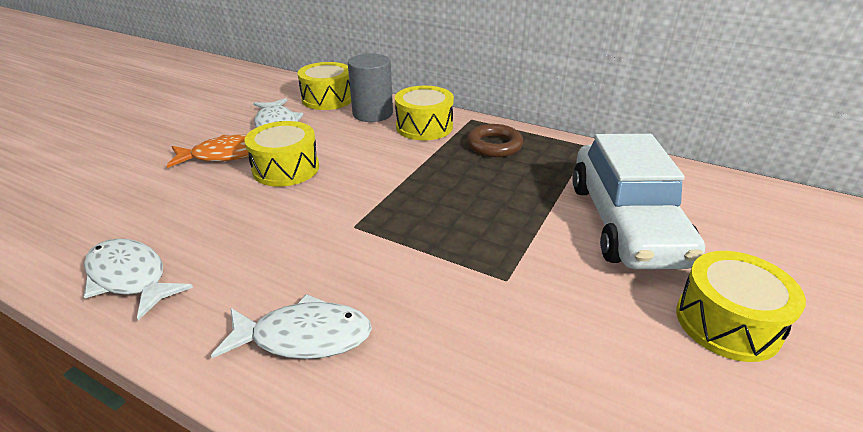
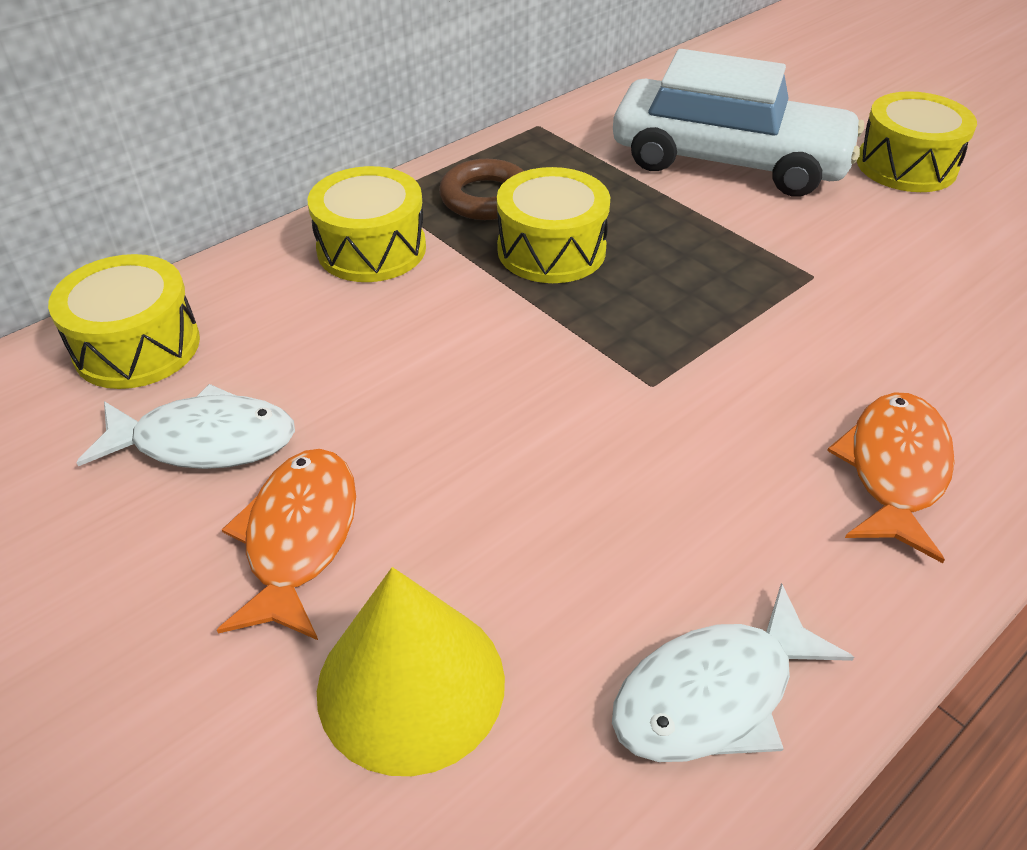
camera: 70 degrees left, 10 degrees up
white fish [211,294,372,359] -> orange fish [827,392,955,563]
yellow drum [245,121,319,187] -> yellow drum moved to [497,167,610,283]
grey cylinder [348,54,393,122] -> none
none -> yellow cone [317,567,505,776]

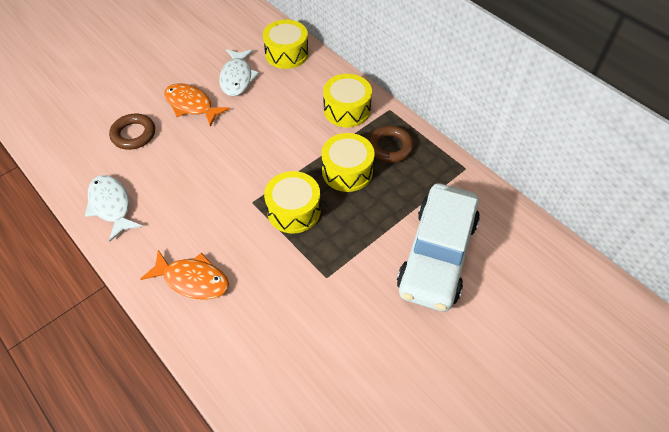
camera: 90 degrees right, 10 degrees up
orange fish [217,449,356,640] -> orange fish turned 150 degrees counterclockwise [164,83,230,127]
yellow cone [317,567,505,776] -> brown ring [109,114,155,150]
yellow drum [857,91,977,192] -> yellow drum moved to [264,171,321,234]

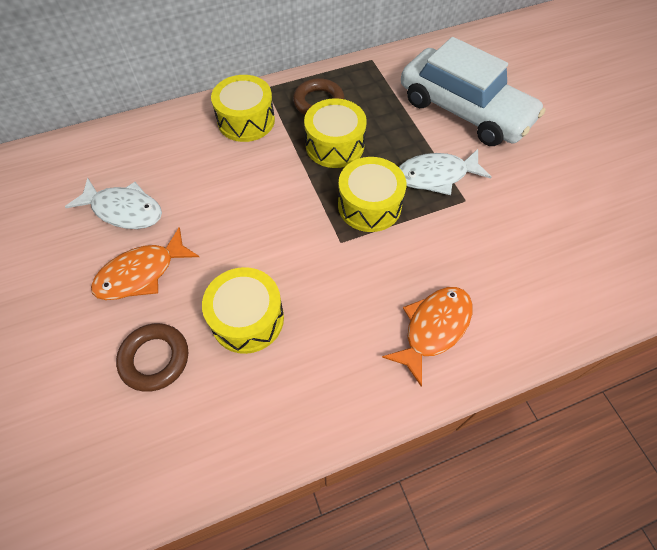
camera: 70 degrees left, 5 degrees up
white fish [85,175,143,242] -> white fish moved to [399,149,492,195]
yellow drum [263,19,309,69] -> yellow drum moved to [202,267,284,354]

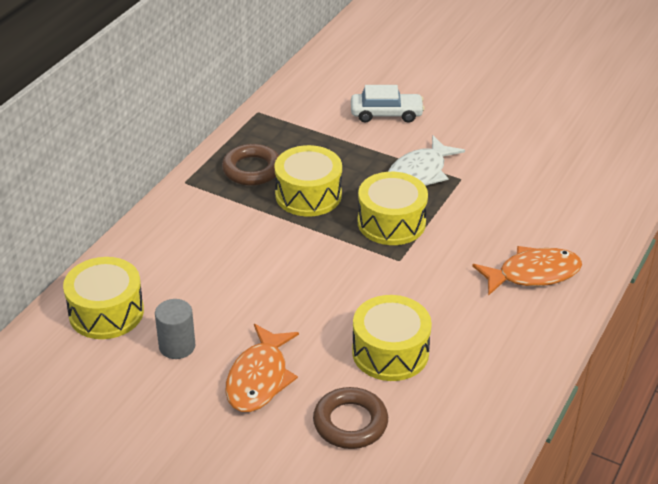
camera: 40 degrees left, 20 degrees down
white fish [65,178,162,229] -> grey cylinder [155,299,195,359]
yellow drum [211,75,275,142] -> yellow drum moved to [63,257,144,339]
orange fish [382,287,473,387] -> orange fish turned 75 degrees clockwise [472,246,582,296]
white car [401,37,545,146] -> white car [351,85,425,123], size x0.49

